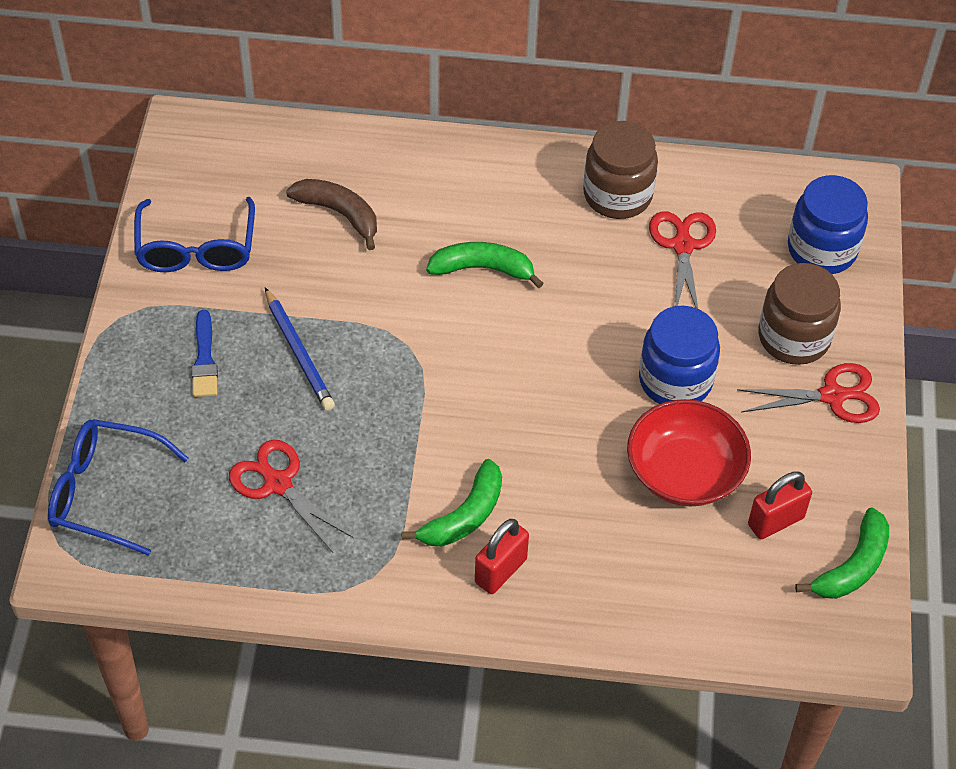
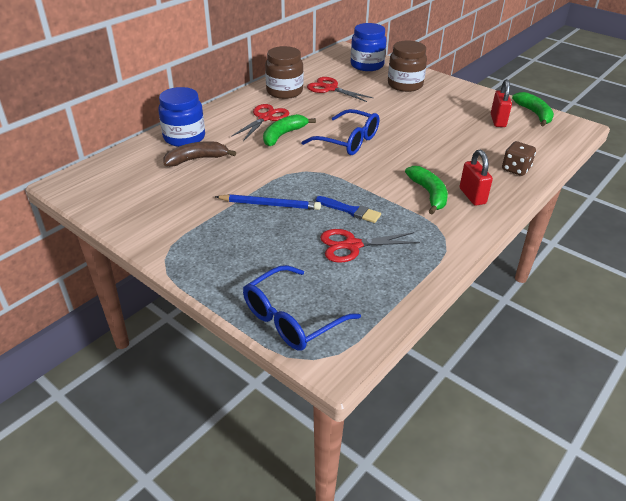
camera: 55 degrees left, 15 degrees down
blue glasses [134,197,255,272] -> blue glasses moved to [301,109,379,155]
blue brush [192,310,218,397] -> blue brush moved to [316,196,381,223]
red bowl [627,399,751,506] -> none
blue jar [639,306,720,404] -> blue jar moved to [158,87,205,147]
red scissors [737,363,880,423] -> red scissors moved to [231,104,289,141]
none -> brown dice [502,141,536,176]

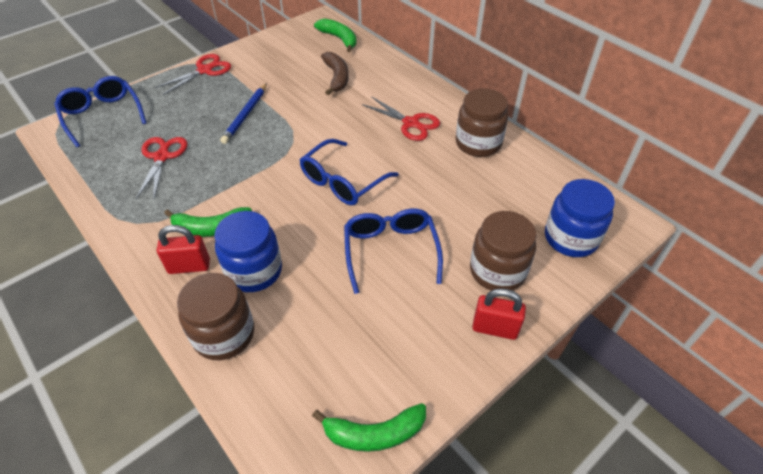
camera: 100 degrees right, 10 degrees up
blue jar [158,87,205,147] -> blue jar moved to [214,211,282,292]
green banana [263,114,316,146] -> green banana moved to [314,18,357,52]
red scissors [307,77,373,102] -> red scissors moved to [155,54,231,95]
blue brush [316,196,381,223] -> none
red padlock [491,79,512,127] -> red padlock moved to [472,288,526,340]
brown dice [502,141,536,176] -> brown jar [177,273,254,360]
none -> blue glasses [344,209,443,294]

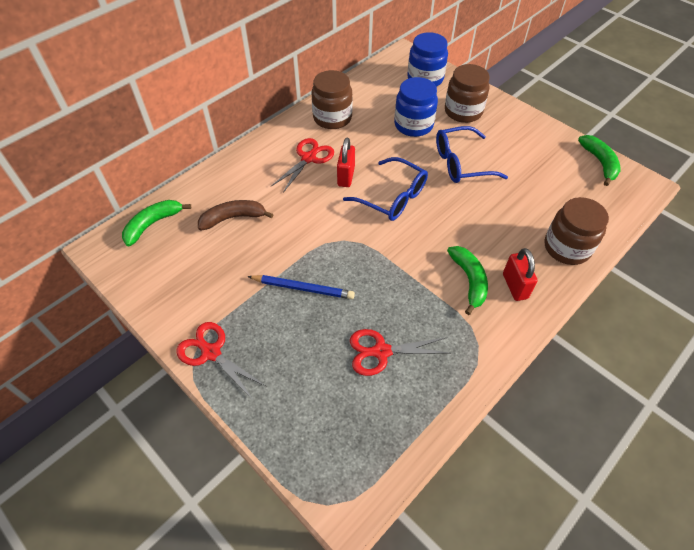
camera: 95 degrees left, 5 degrees up
blue glasses [54,76,146,147] -> none
blue jar [214,211,282,292] -> blue jar moved to [394,77,438,137]
red padlock [472,288,526,340] -> red padlock moved to [337,138,355,187]

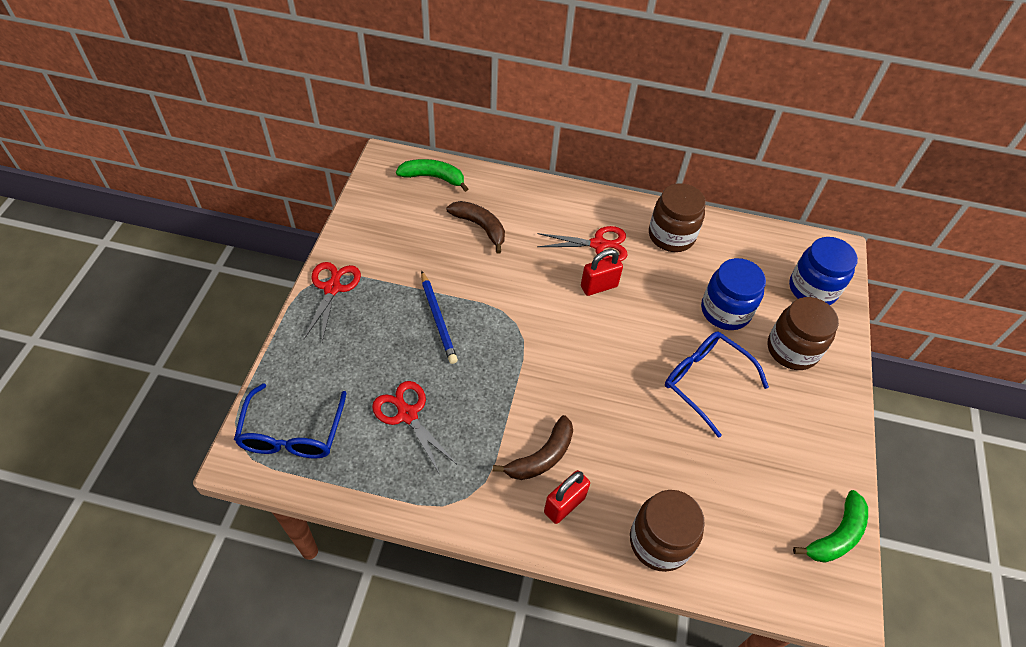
camera: 55 degrees right, 0 degrees up
blue glasses [343,157,428,221] -> blue glasses moved to [234,383,347,459]
green banana [447,246,488,315] -> brown banana [493,415,573,480]

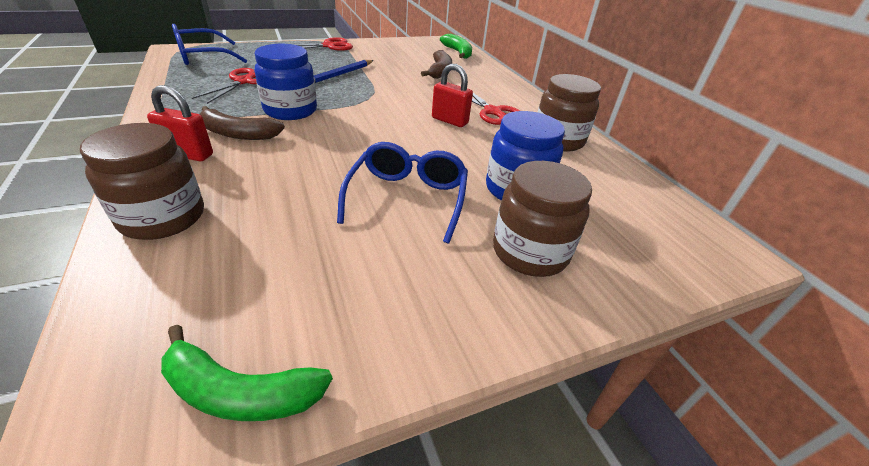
camera: 55 degrees right, 15 degrees down
blue jar [789,237,858,305] -> blue jar moved to [255,44,317,120]

